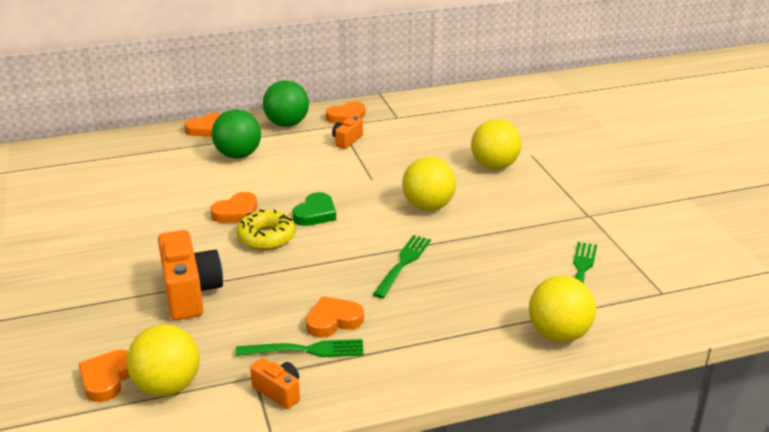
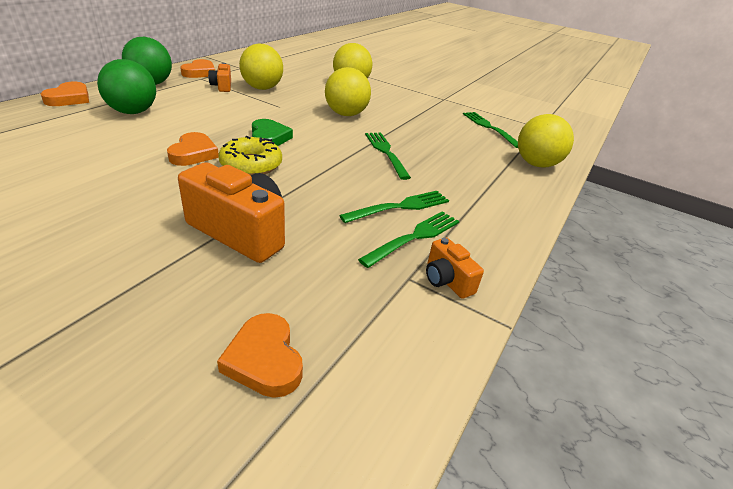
camera: 45 degrees left, 5 degrees up
yellow ball [127,324,200,396] -> yellow ball moved to [239,44,283,90]
orange camera [250,358,300,409] -> orange camera turned 120 degrees counterclockwise [426,238,484,299]
orange heart [306,296,364,338] -> green fork [339,191,449,223]

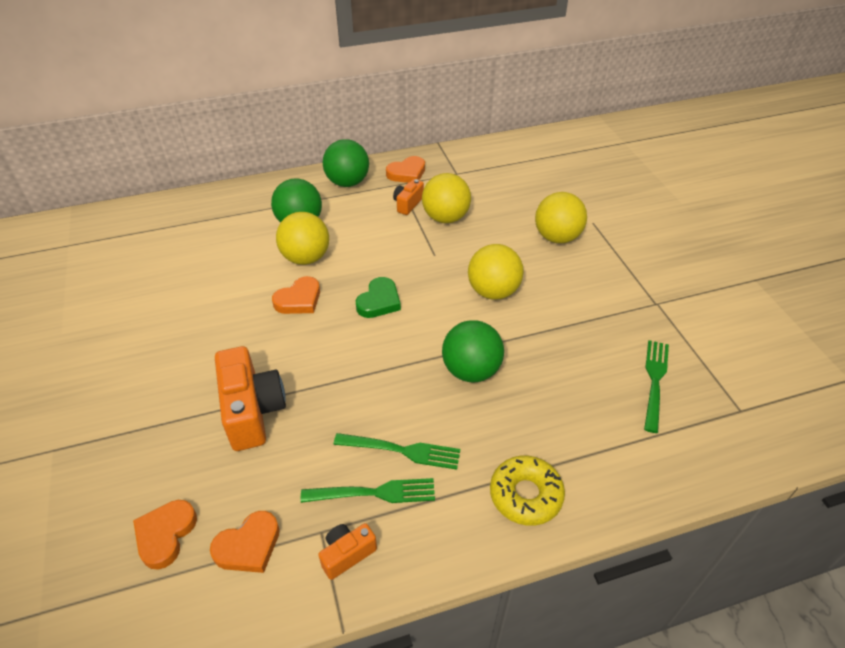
camera: 45 degrees right, 10 degrees up
orange heart [41,82,89,106] -> orange heart moved to [210,511,280,573]
yellow donut [219,136,282,175] -> yellow donut moved to [490,455,565,526]
green fork [365,133,411,180] -> green ball [442,320,504,383]
orange camera [426,238,484,299] -> orange camera turned 45 degrees clockwise [318,523,377,580]
yellow ball [518,114,574,168] -> yellow ball moved to [276,212,329,265]

